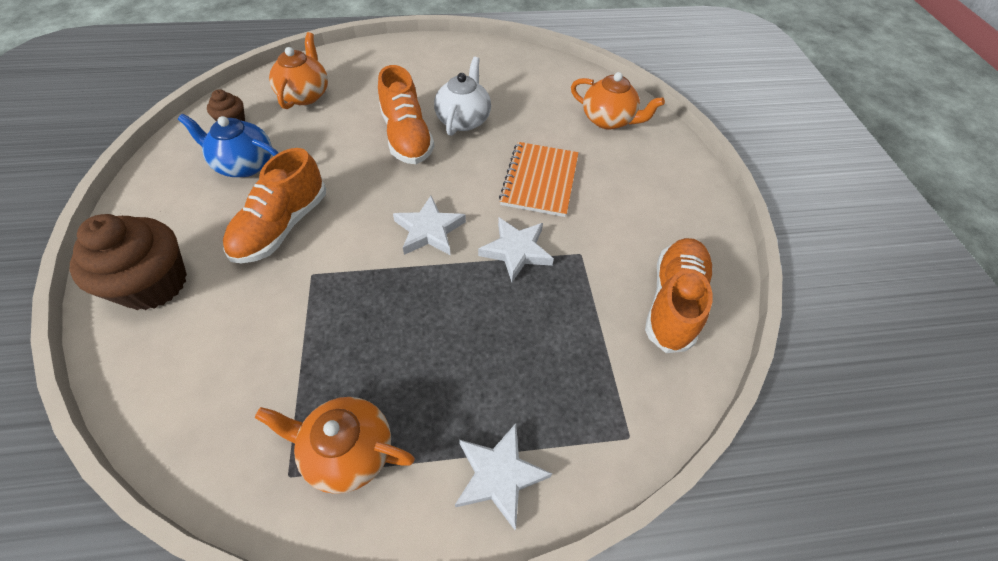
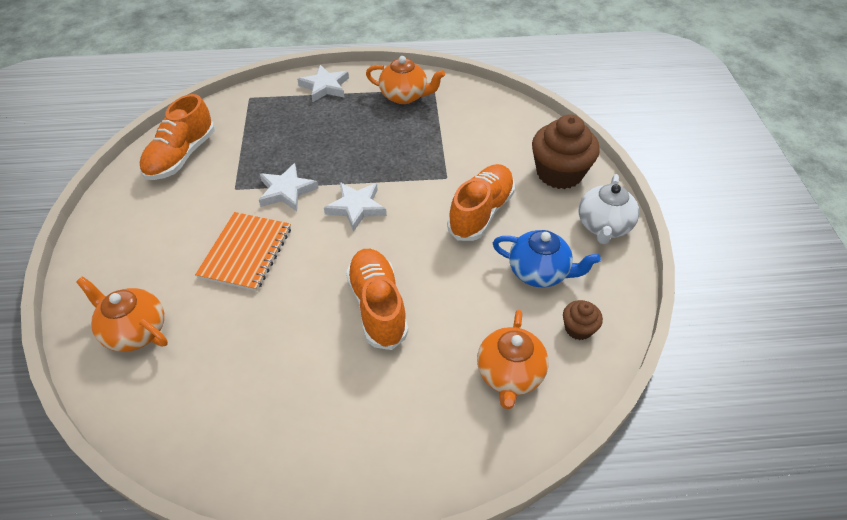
camera: 175 degrees left, 5 degrees down
white teapot [434,57,491,136] -> white teapot moved to [579,174,639,244]

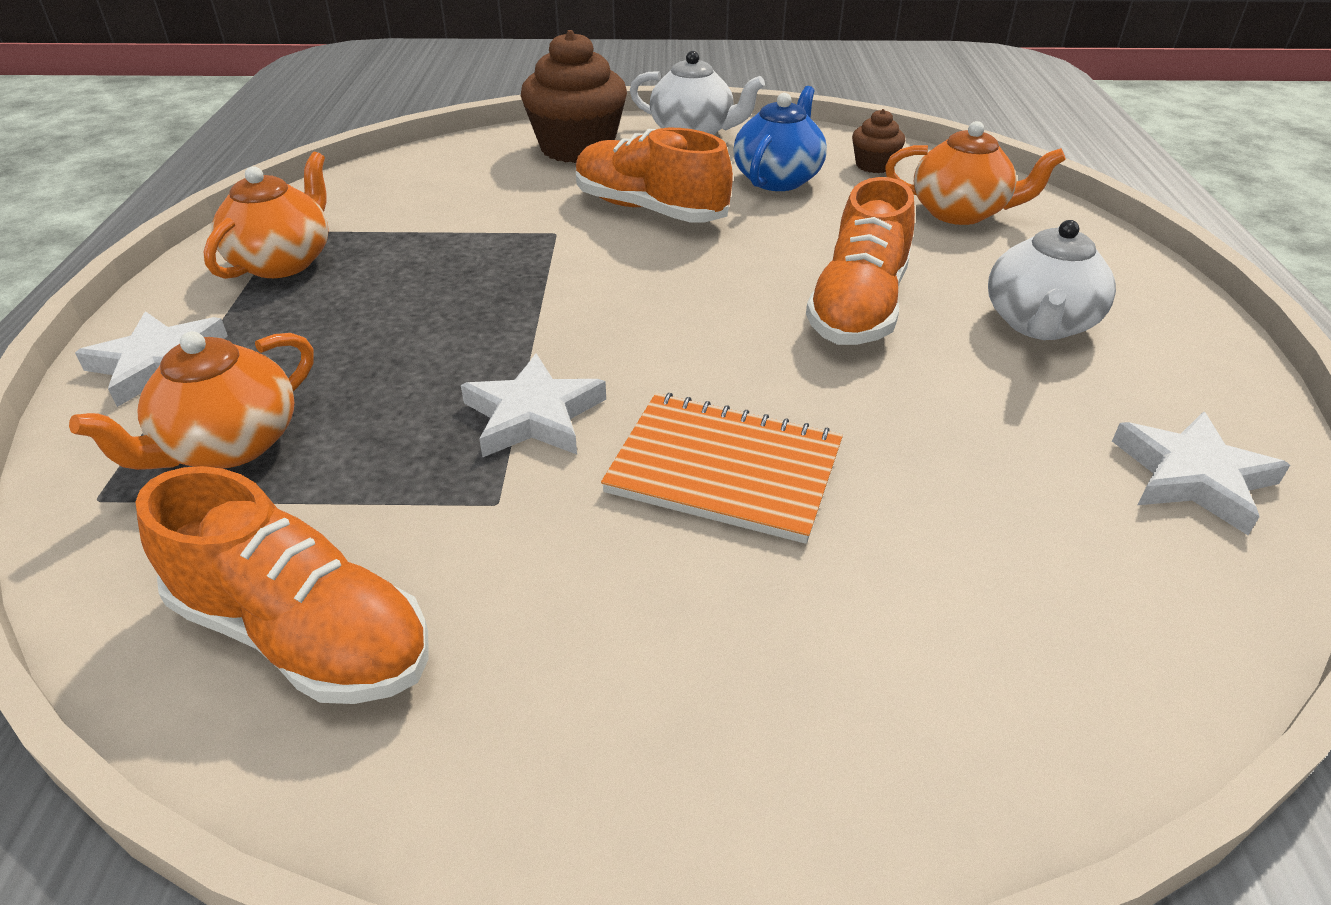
camera: 85 degrees left, 10 degrees down
orange teapot [76,276,168,352] -> orange teapot moved to [69,331,314,470]
white star [324,182,387,232] -> white star moved to [1112,412,1290,535]
orange shoe [346,249,408,350] -> orange shoe turned 60 degrees counterclockwise [806,177,915,345]
none -> white teapot [988,220,1116,340]

